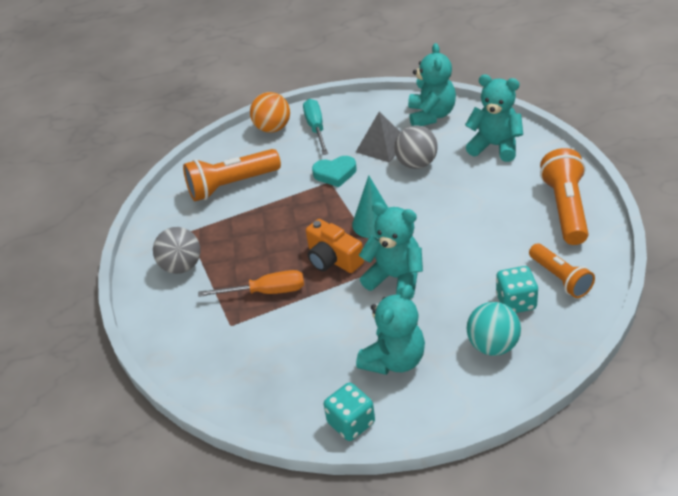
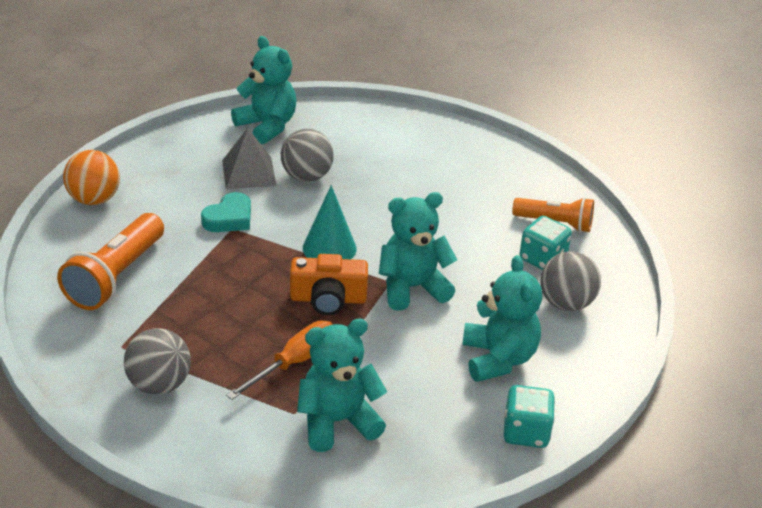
camera: 50 degrees left, 5 degrees down
turquoise screwdriver [303,99,328,155] -> none
turquoise teddy bear [465,75,523,162] -> turquoise teddy bear moved to [297,318,387,452]
turquoise ball [467,302,521,356] -> grey ball [540,251,601,311]
orange flashlight [540,148,588,245] -> none

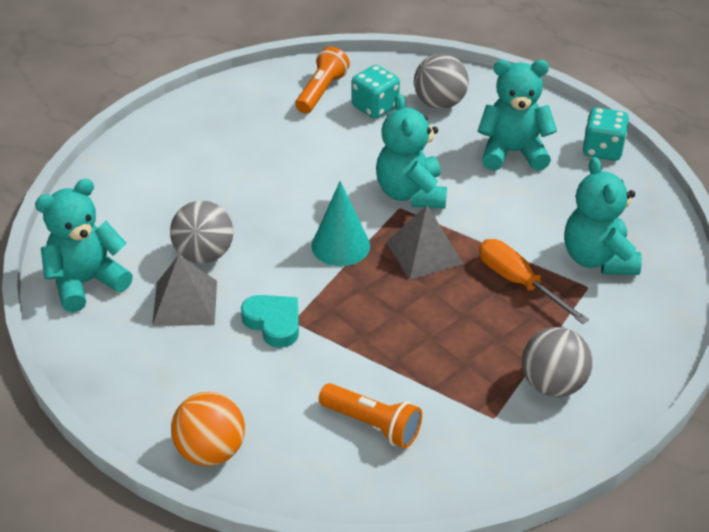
camera: 80 degrees left, 5 degrees up
orange flashlight [57,213,164,310] -> orange flashlight [319,383,422,448], size x0.66
orange camera [290,254,368,315] -> grey pyramid [386,205,463,280]

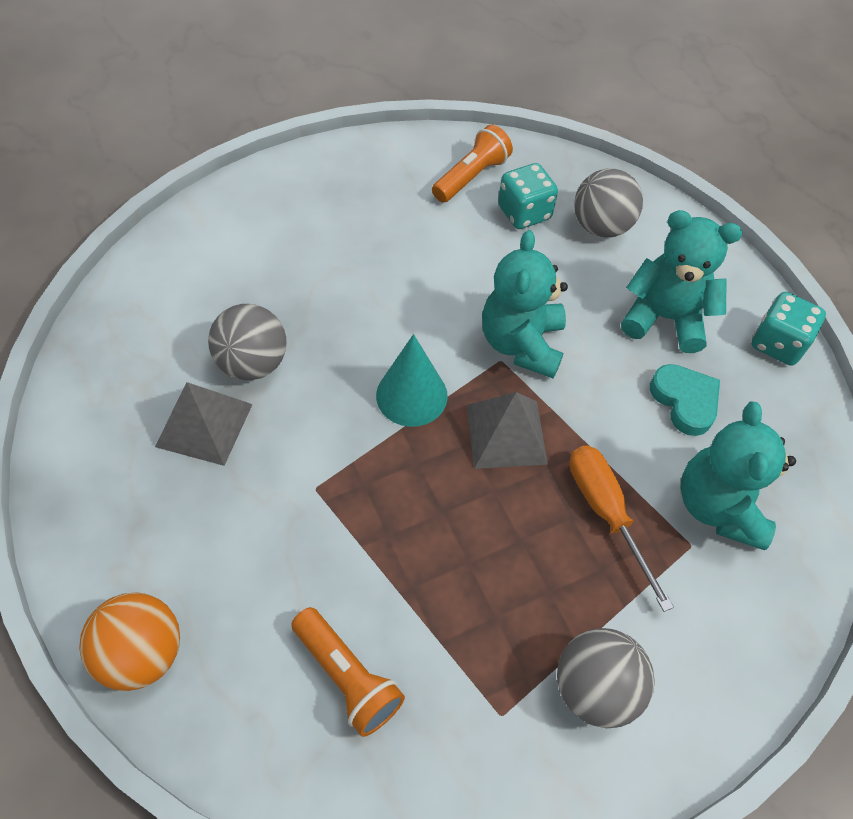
camera: 15 degrees right, 15 degrees up
turquoise teddy bear [35,179,133,313] -> none
turquoise heart [241,295,299,348] -> turquoise heart moved to [650,364,720,436]

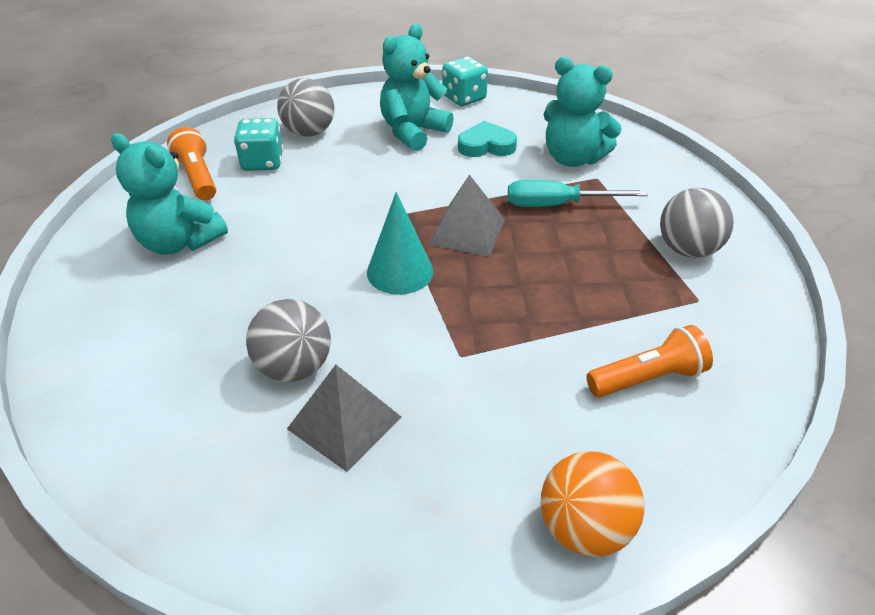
camera: 65 degrees left, 15 degrees down
turquoise teddy bear [482,230,568,379] -> turquoise teddy bear moved to [111,133,228,255]
orange screwdriver [570,446,674,612] -> turquoise screwdriver [508,180,648,207]

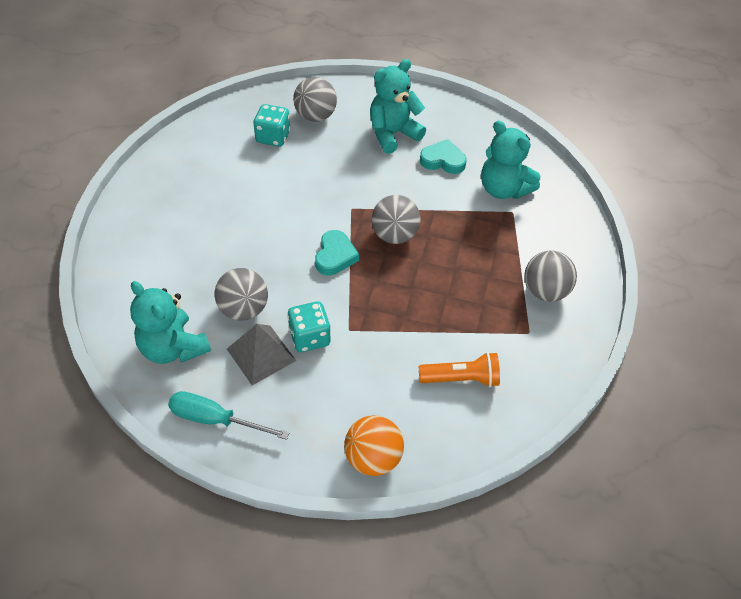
camera: 15 degrees right, 10 degrees up
turquoise teddy bear [111,133,228,255] -> turquoise teddy bear moved to [130,281,211,364]
orange flashlight [167,127,216,200] -> none
turquoise cone [367,192,433,295] -> turquoise heart [315,230,359,275]
grey pyramid [428,175,505,257] -> grey ball [372,195,420,244]
turquoise dice [442,56,488,106] -> turquoise dice moved to [287,301,331,352]
turquoise screwdriver [508,180,648,207] -> turquoise screwdriver moved to [168,391,289,440]

